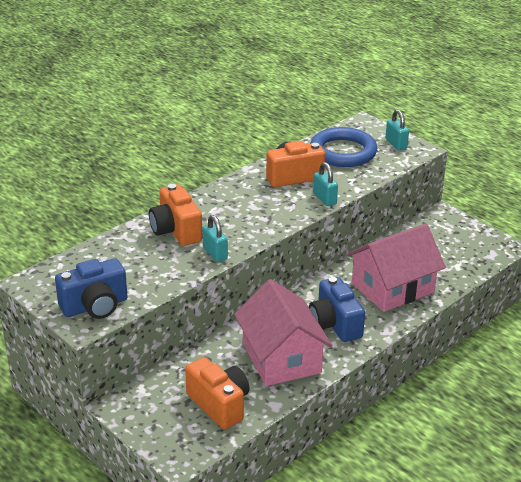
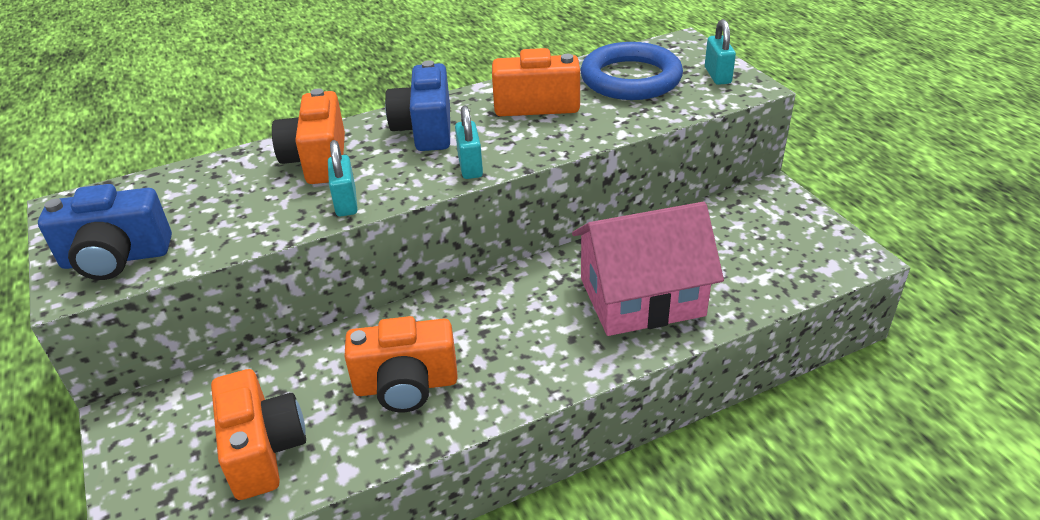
camera: 20 degrees right, 5 degrees up
pink house [234,279,332,386] -> orange camera [344,316,458,413]
blue camera [309,277,365,342] -> blue camera moved to [385,60,450,151]
turquoise padlock [313,162,338,206] -> turquoise padlock moved to [455,105,483,179]

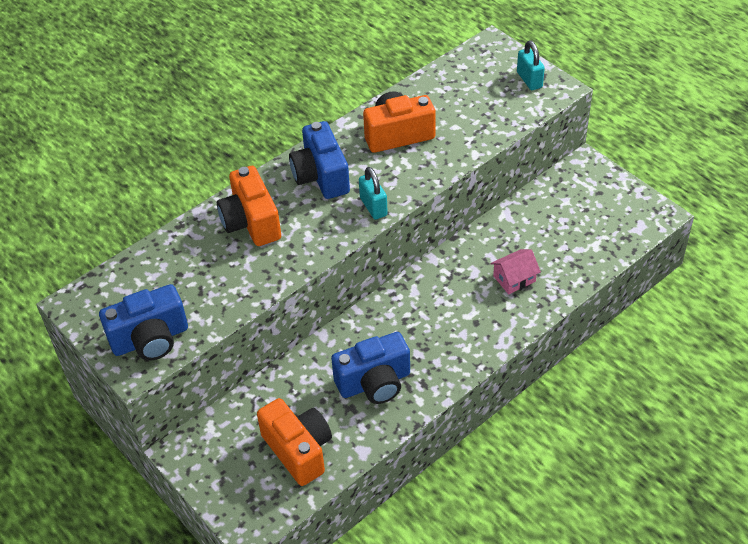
camera: 15 degrees left, 10 degrees up
turquoise padlock [328,140,358,216] -> none
orange camera [344,316,458,413] -> blue camera [331,332,410,404]
pink house [572,202,724,336] -> pink house [490,249,541,294], size x0.43
blue ring [580,42,683,100] -> none

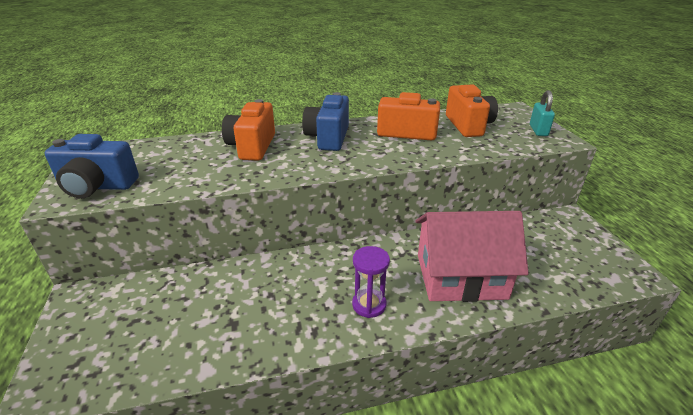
camera: 25 degrees right, 15 degrees down
orange camera [257,398,332,486] -> orange camera moved to [446,85,498,137]
blue camera [331,332,410,404] -> none
turquoise padlock [359,167,388,220] -> none
pink house [490,249,541,294] -> pink house [416,211,529,302], size x2.32
none -> purple hourglass [352,246,390,318]

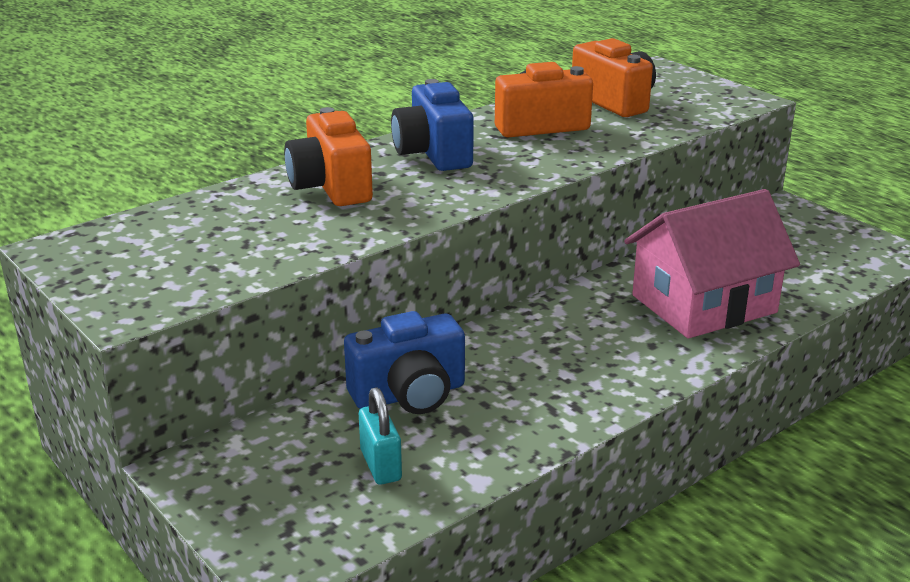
camera: 25 degrees left, 5 degrees down
blue camera [44,134,139,199] -> blue camera moved to [344,311,465,414]
purple hourglass [352,246,390,318] -> none
turquoise padlock [530,90,555,136] -> turquoise padlock moved to [359,388,402,485]

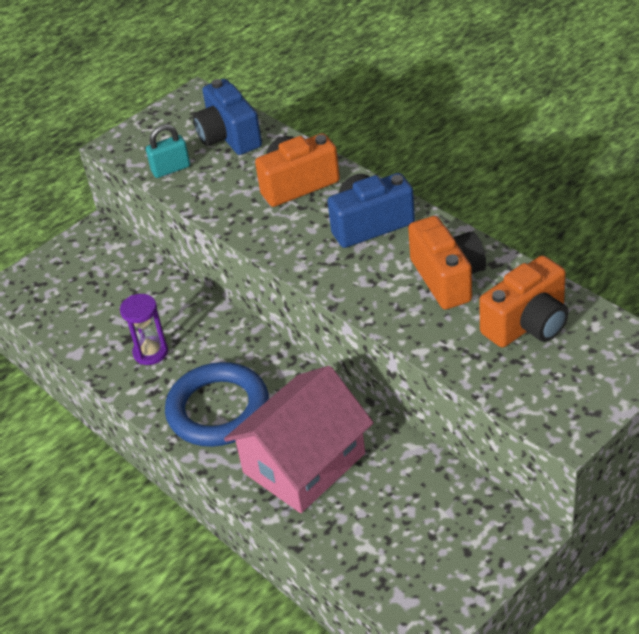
camera: 90 degrees right, 15 degrees up
blue camera [344,311,465,414] -> blue camera moved to [193,79,262,155]
turquoise padlock [359,388,402,485] -> turquoise padlock moved to [146,124,190,178]
pink house [624,189,800,339] -> pink house turned 75 degrees clockwise [224,366,374,513]
none -> purple hourglass [120,294,168,365]
none -> blue ring [165,362,269,447]

